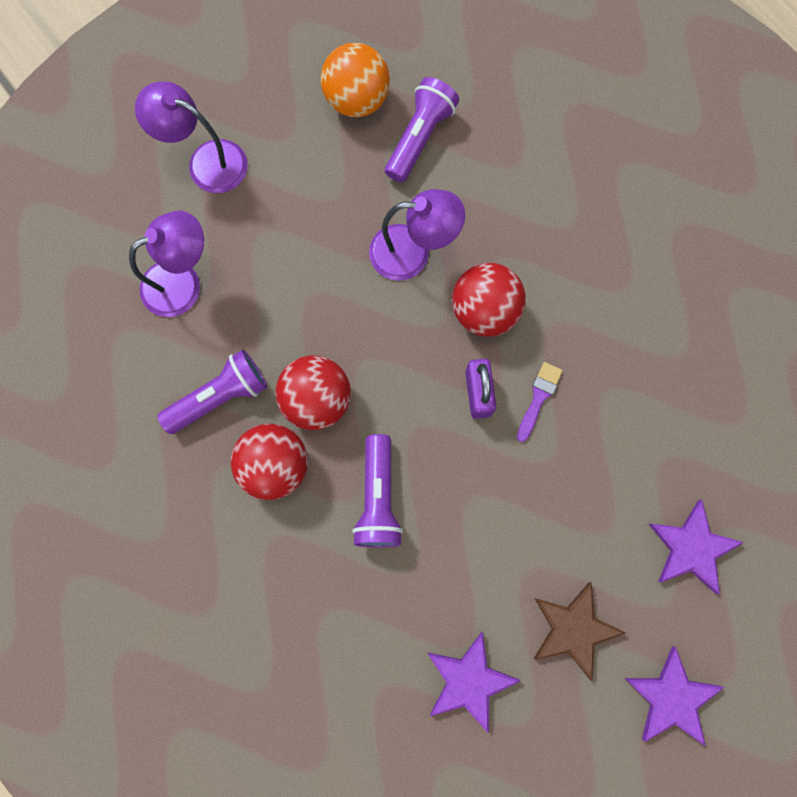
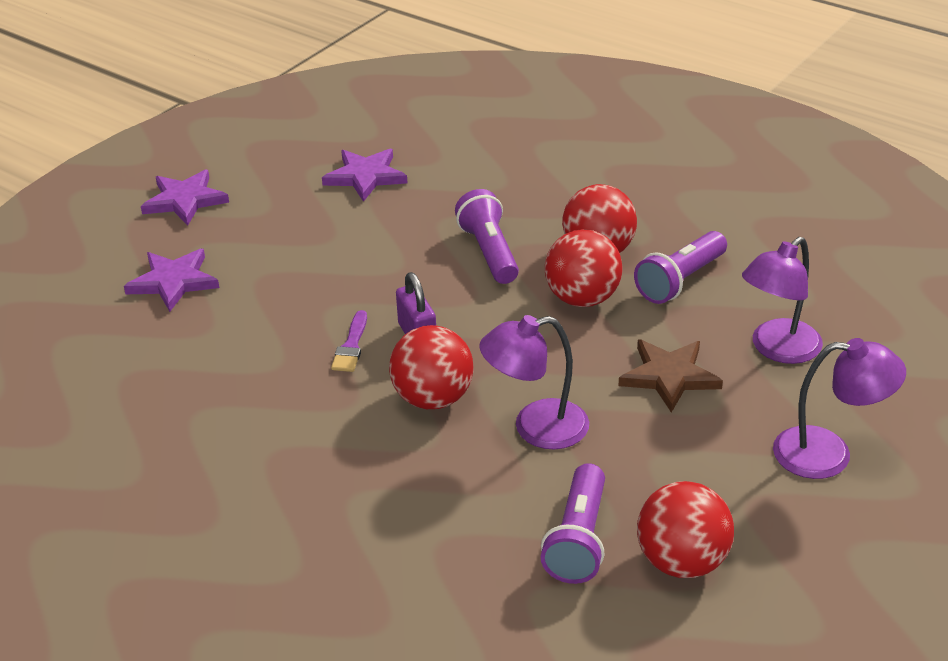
camera: 165 degrees right, 40 degrees down
orange ball [321,42,390,117] -> red ball [637,481,734,578]
brown star [534,582,626,681] -> brown star moved to [618,339,723,413]

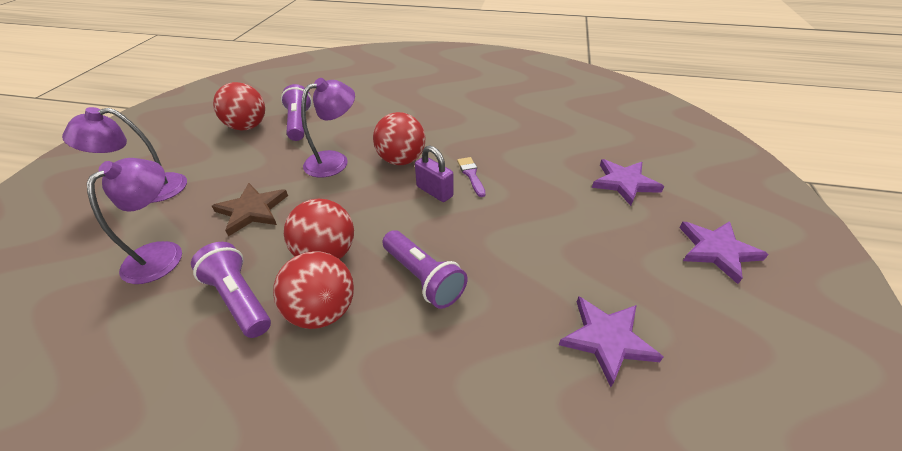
camera: 155 degrees right, 5 degrees up
purple flashlight [634,231,727,304] -> purple flashlight turned 60 degrees counterclockwise [191,242,271,338]

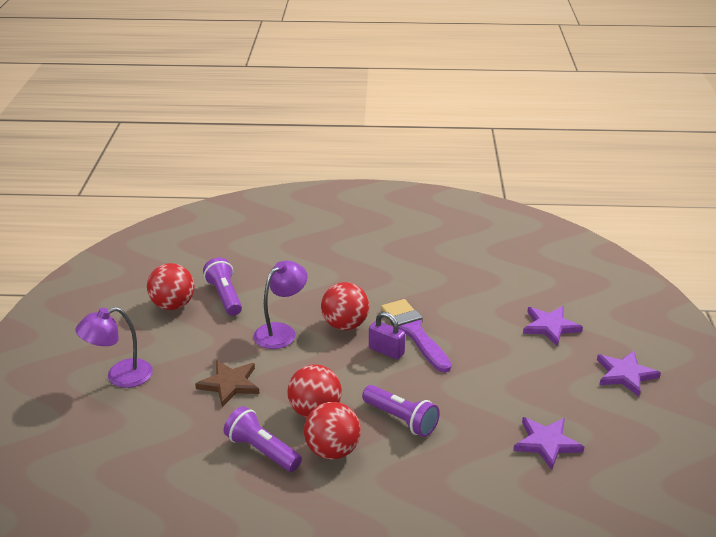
camera: 10 degrees left, 10 degrees down
purple lamp [87,158,182,284] -> none
purple brush [457,157,486,197] -> purple brush [381,299,452,373], size x2.04

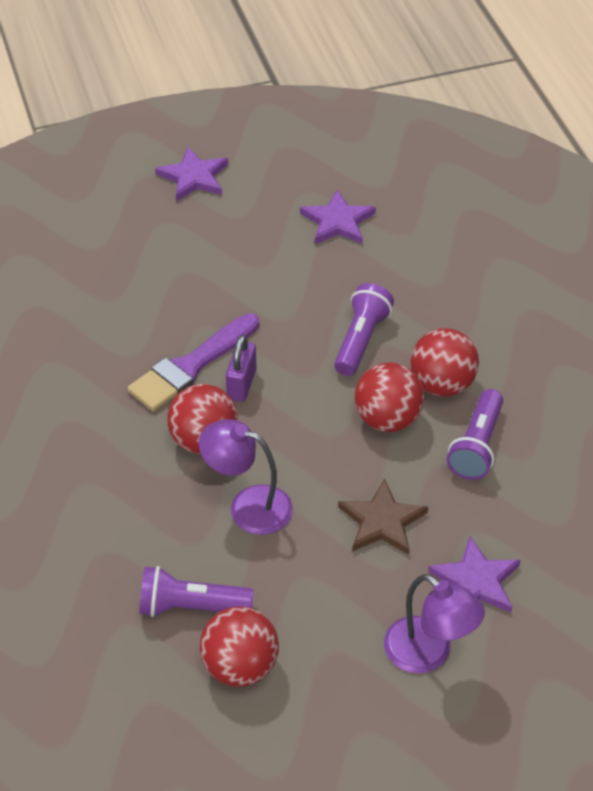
camera: 110 degrees left, 15 degrees up
purple flashlight [203,257,242,316] -> purple flashlight turned 45 degrees clockwise [139,566,254,617]
purple star [523,306,583,346] -> purple star moved to [428,536,521,613]

